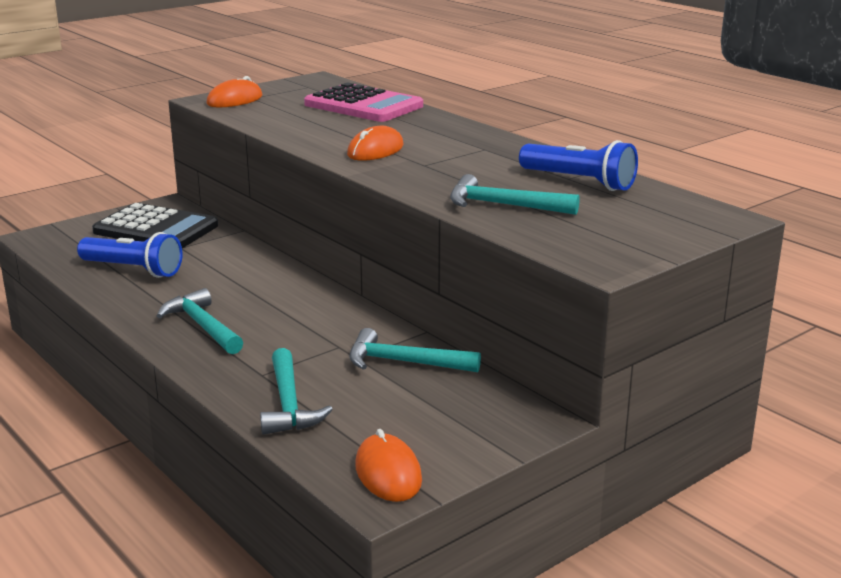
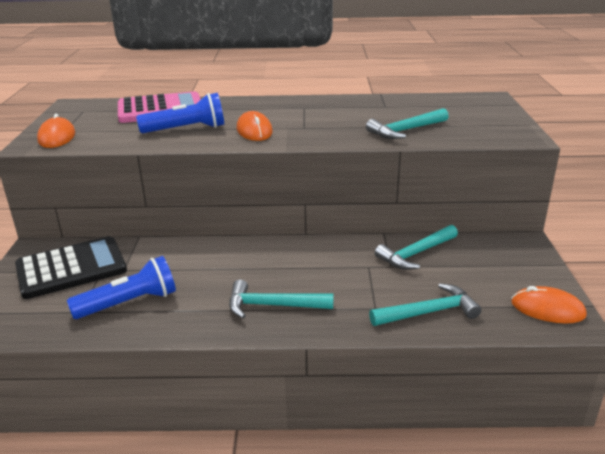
camera: 50 degrees left, 5 degrees up
turquoise hammer [260,348,333,435] -> turquoise hammer turned 45 degrees counterclockwise [369,283,481,326]
blue flashlight [519,140,638,191] -> blue flashlight moved to [136,93,224,133]

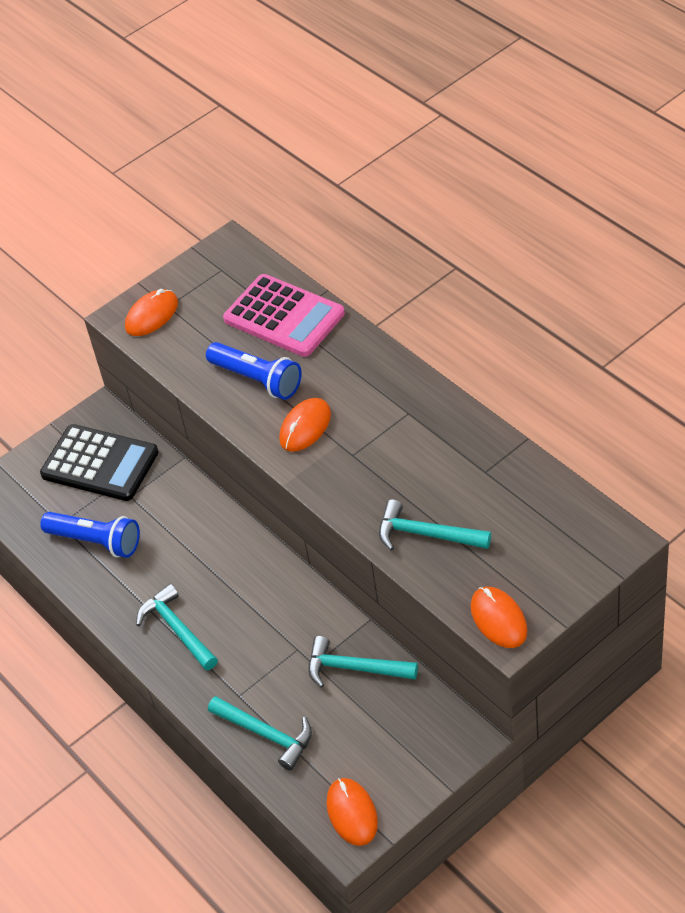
camera: 55 degrees right, 20 degrees up
none -> orange mouse [471,587,527,648]

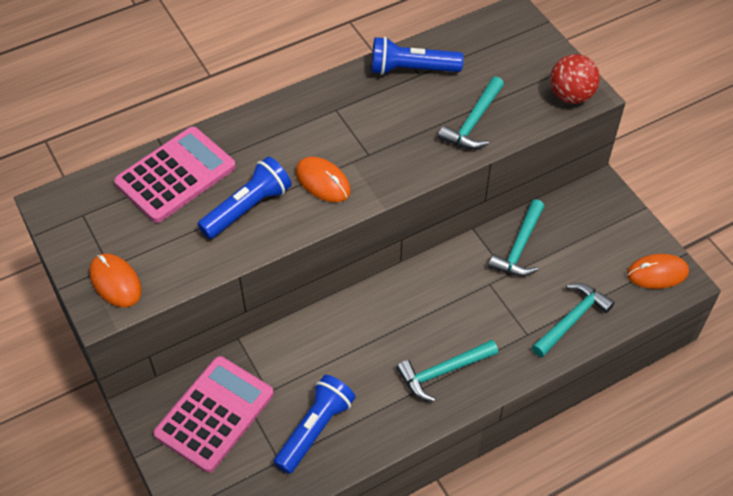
camera: 85 degrees left, 5 degrees up
black calculator [40,424,159,501] -> pink calculator [154,356,274,473]
orange mouse [471,587,527,648] -> red ball [550,54,600,104]
none -> blue flashlight [372,37,464,75]

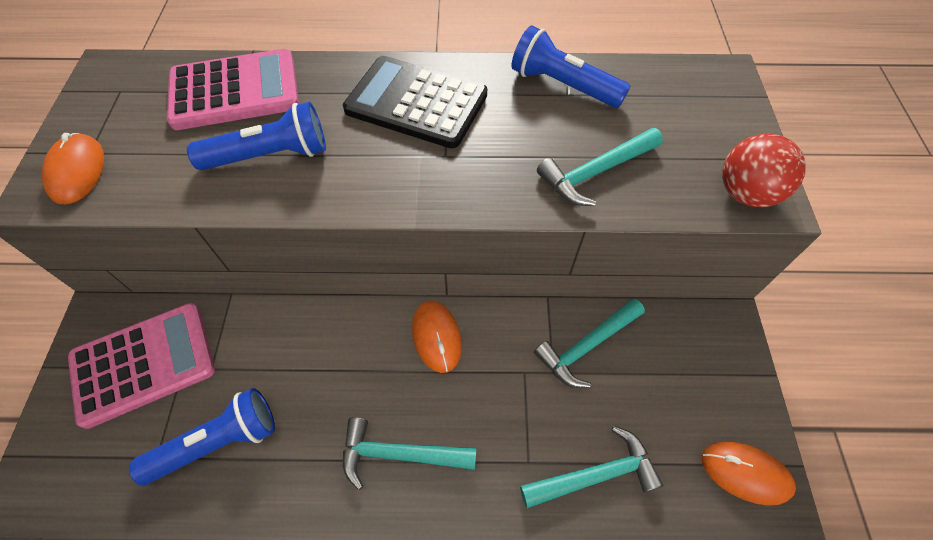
camera: 30 degrees right, 5 degrees up
orange mouse [296,157,351,202] -> orange mouse moved to [412,301,462,373]
none -> black calculator [343,56,487,148]

